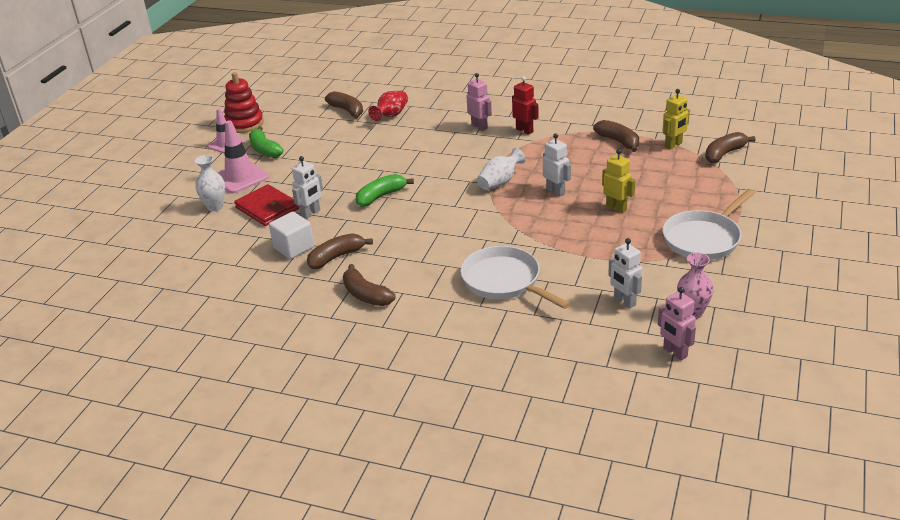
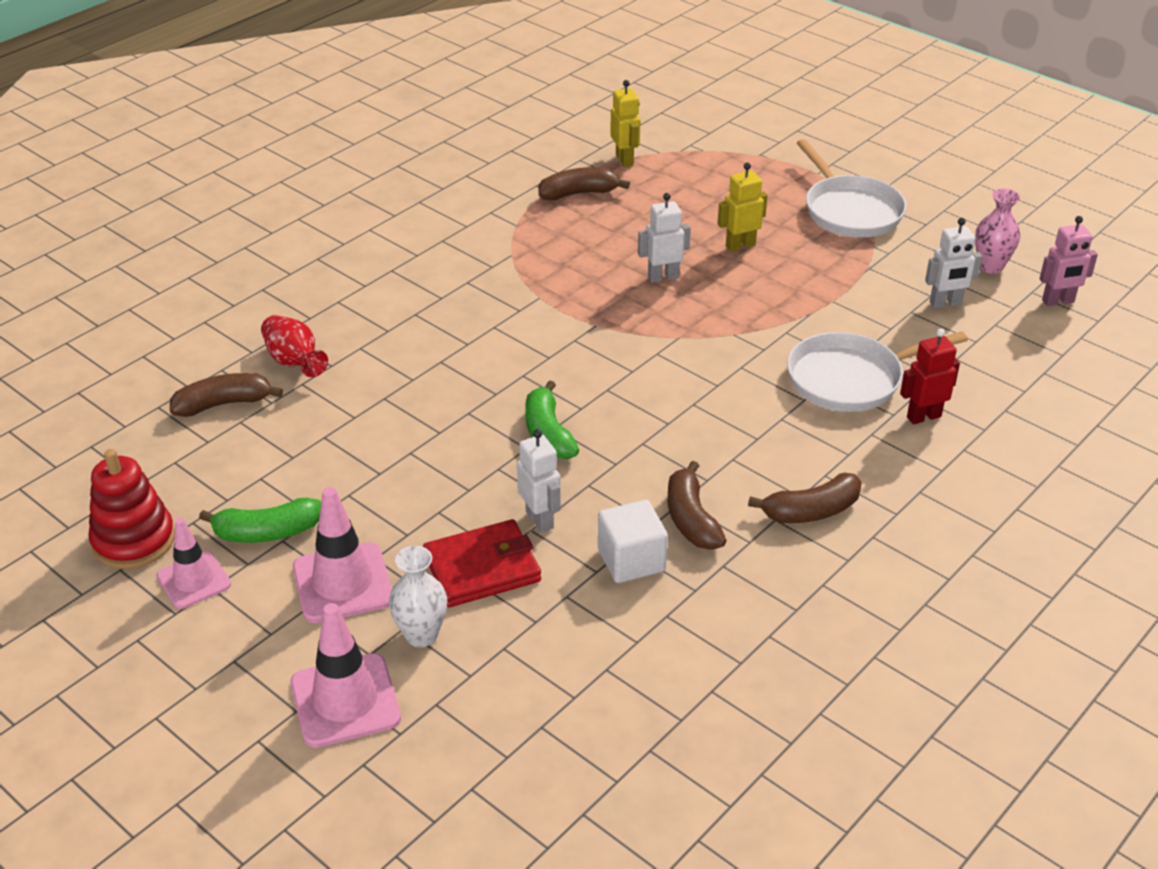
camera: 70 degrees left, 5 degrees up
pink robot [466,73,492,131] -> none
white vase [477,148,526,190] -> none
red robot [512,76,539,135] -> red robot moved to [900,328,960,424]
brown banana [705,132,756,163] -> none
none -> pink traffic cone [291,603,401,748]

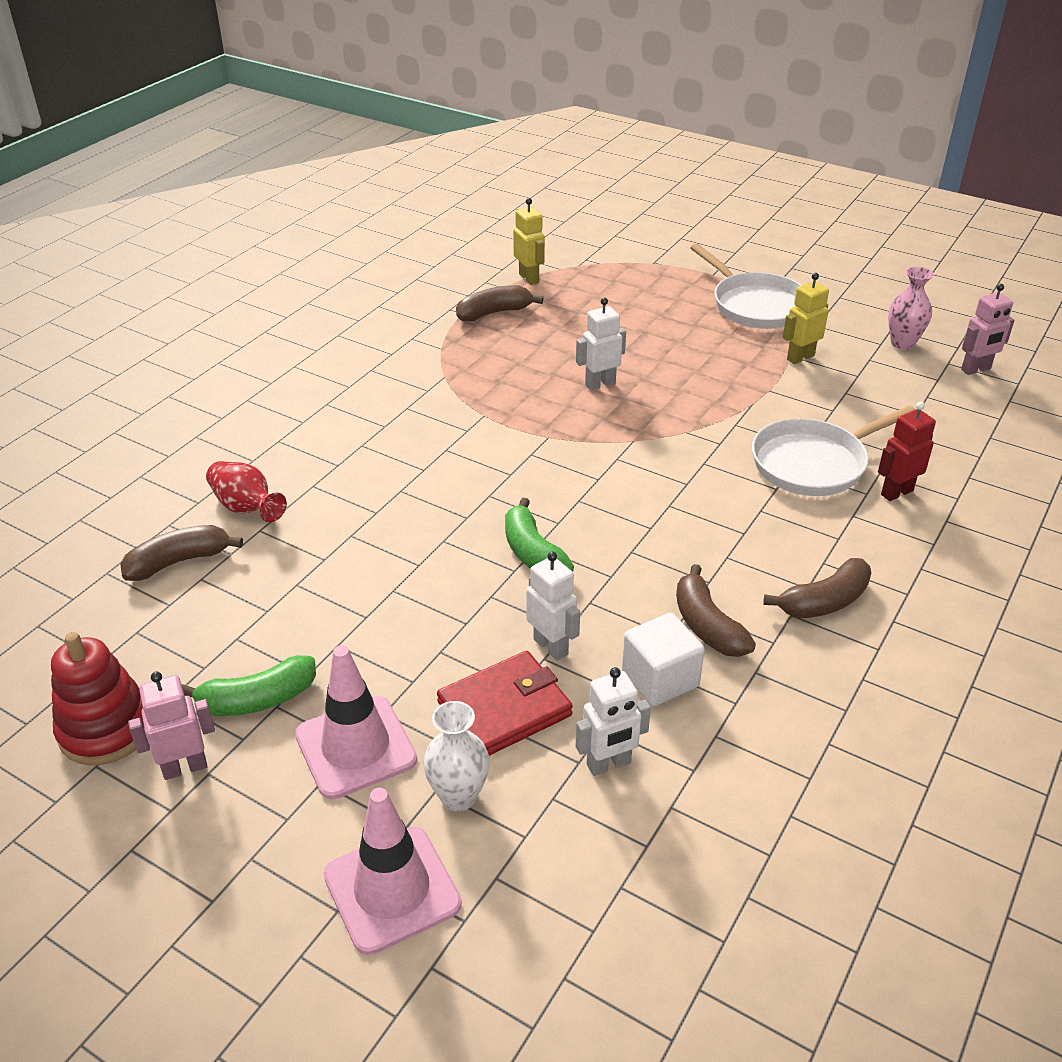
camera: 10 degrees left, 0 degrees up
pink traffic cone [157,518,231,609] -> pink robot [128,671,215,780]
yellow robot [717,163,768,252] -> yellow robot moved to [783,273,829,364]
white robot [925,218,982,308] -> white robot moved to [576,667,651,776]

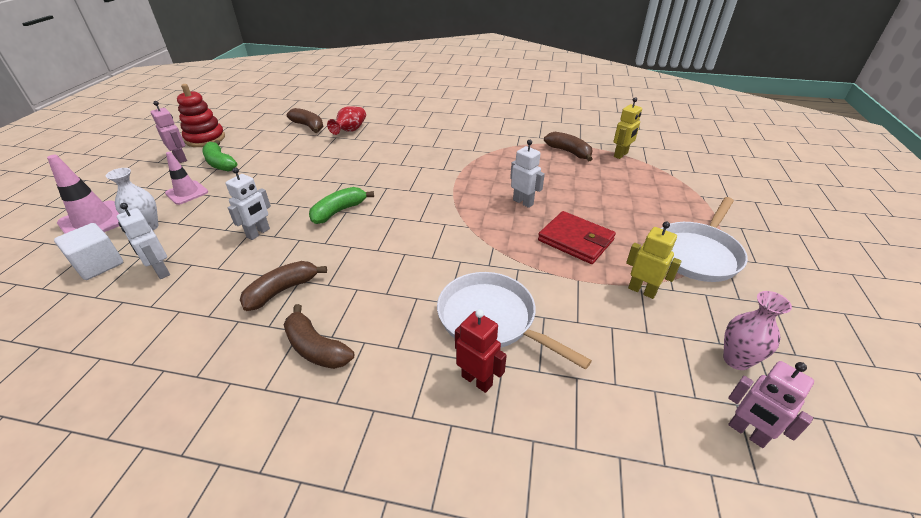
camera: 70 degrees right, 0 degrees up
pink traffic cone [295,645,417,799] -> pink traffic cone [165,152,208,205], size x0.67
red wallet [437,651,573,756] -> red wallet moved to [538,211,616,264]
white cube [622,613,705,706] -> white cube moved to [54,223,123,280]

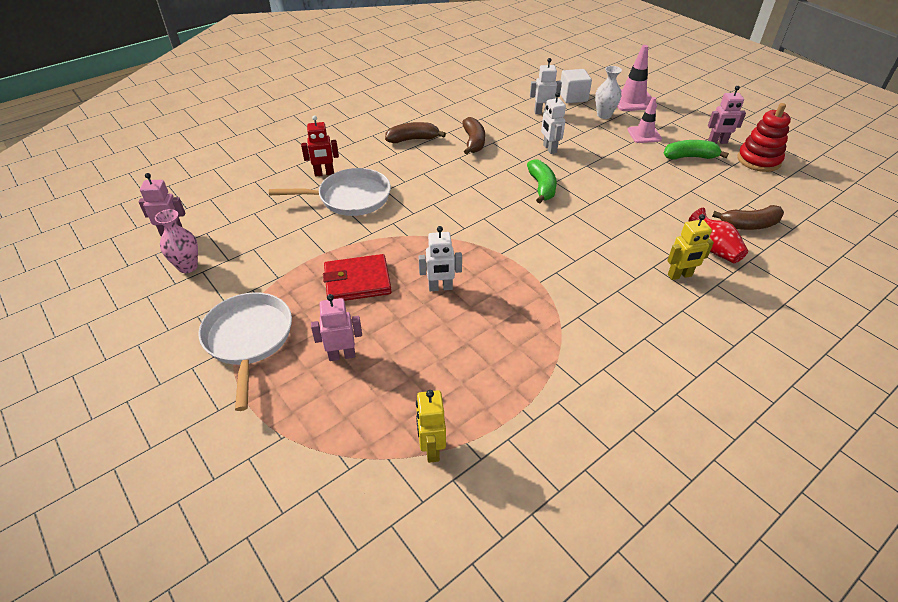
camera: 130 degrees right, 5 degrees up
brown banana [544,132,593,161] -> none
yellow robot [626,222,682,299] -> yellow robot moved to [667,214,714,280]
none -> pink robot [311,294,362,361]

